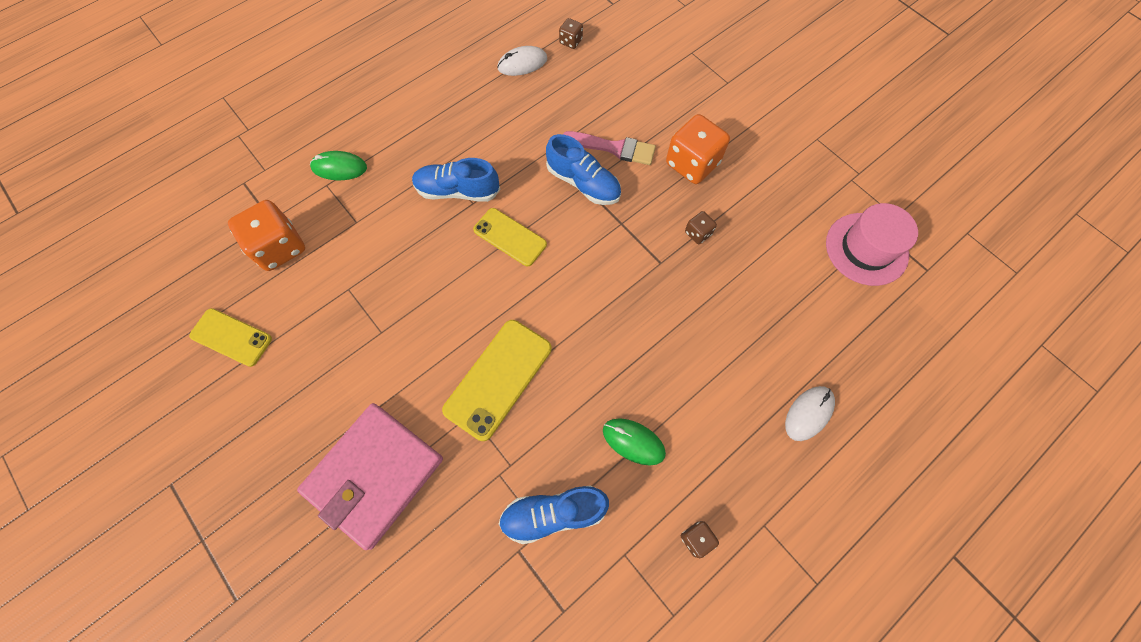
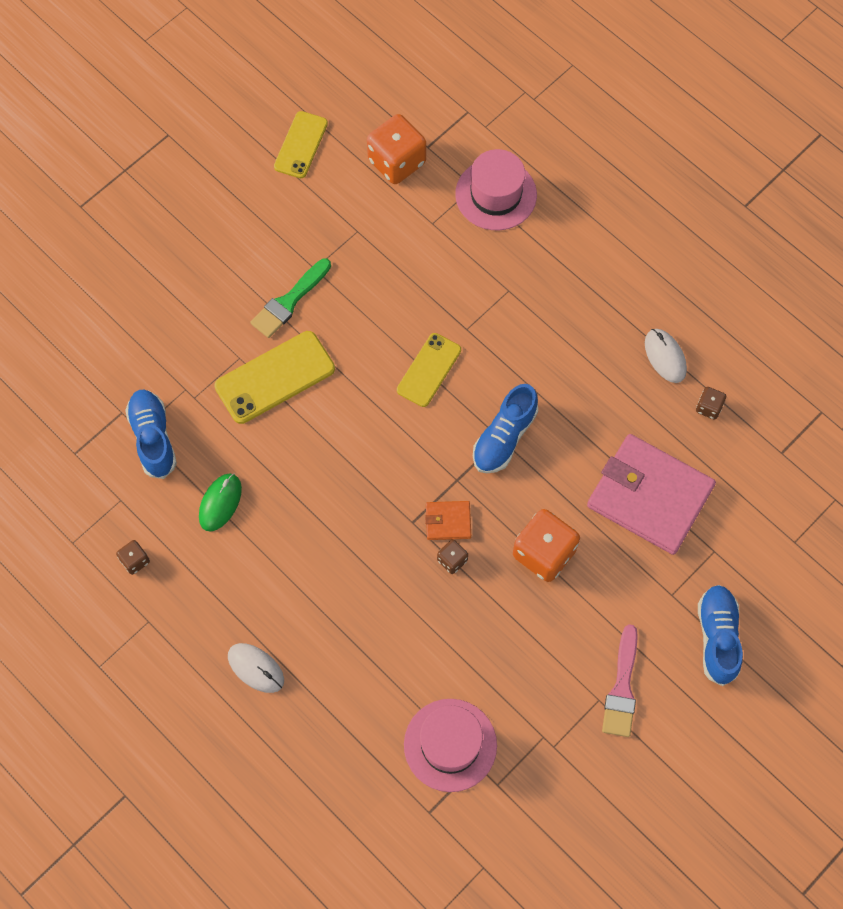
camera: 85 degrees right, 0 degrees up
pink wallet [297,403,443,550] -> pink wallet moved to [587,434,716,555]
green mouse [310,151,367,180] -> pink hat [455,149,537,230]
blue shoe [412,158,501,202] -> blue shoe moved to [698,585,743,686]
yellow phone [442,320,552,441] -> yellow phone turned 60 degrees counterclockwise [214,331,335,424]
pink brush [563,131,656,165] -> pink brush moved to [602,624,638,737]
none -> green brush [250,258,331,338]
none -> orange wallet [425,501,471,540]

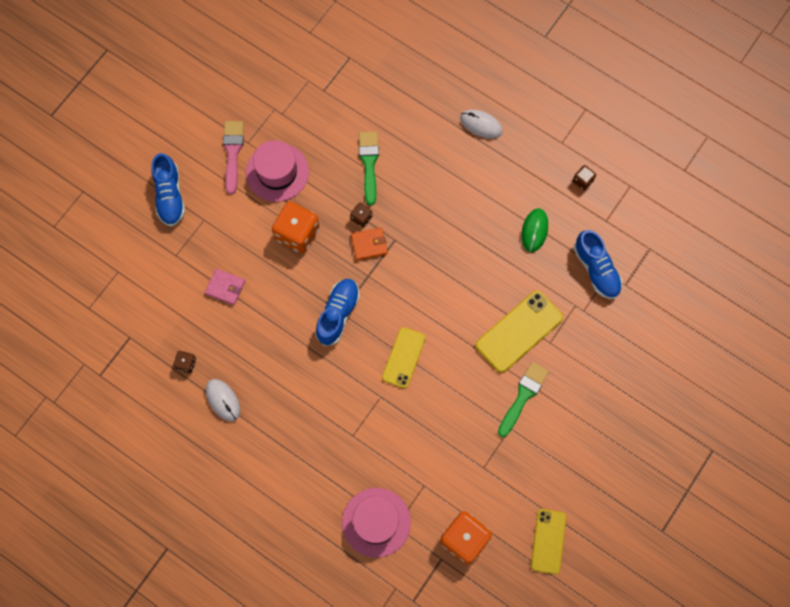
camera: 170 degrees right, 5 degrees up
pink hat [404,699,497,792] -> pink hat moved to [246,140,309,202]
pink wallet [587,434,716,555] -> pink wallet [205,269,245,305], size x0.44
none -> green brush [359,132,379,205]

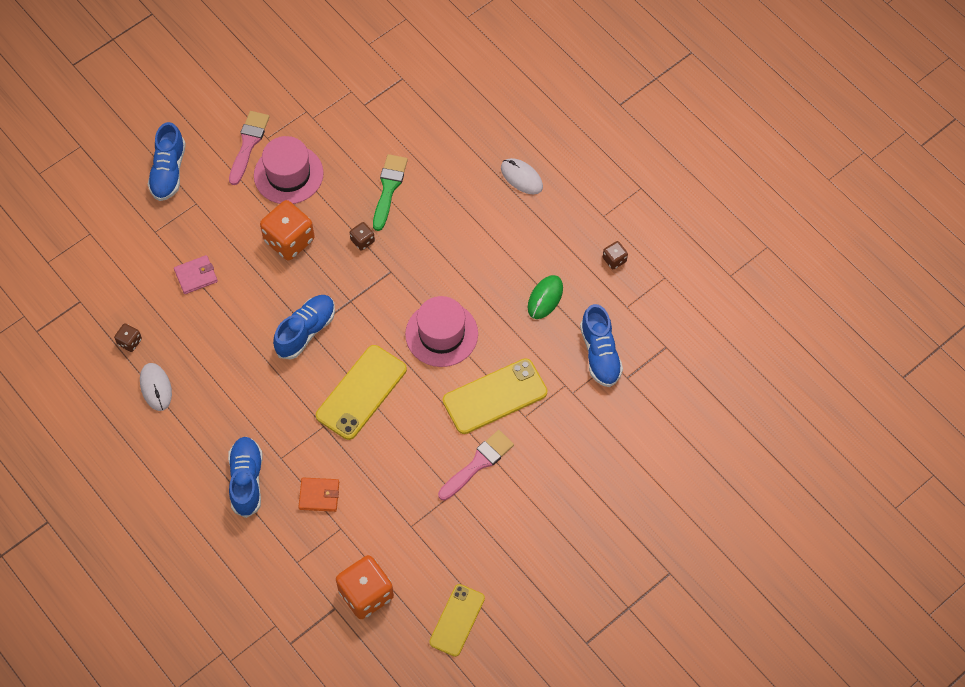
camera: 15 degrees right, 10 degrees down
pink wallet [205,269,245,305] -> pink wallet turned 60 degrees counterclockwise [174,255,218,294]
pink hat [342,488,411,558] -> pink hat moved to [405,296,478,367]
orange wallet [351,228,387,260] -> orange wallet moved to [298,478,339,512]
yellow phone [382,327,426,388] -> yellow phone [316,345,407,440], size x1.51
green brush [498,362,549,437] -> pink brush [438,430,514,500]
none -> blue shoe [228,437,263,518]

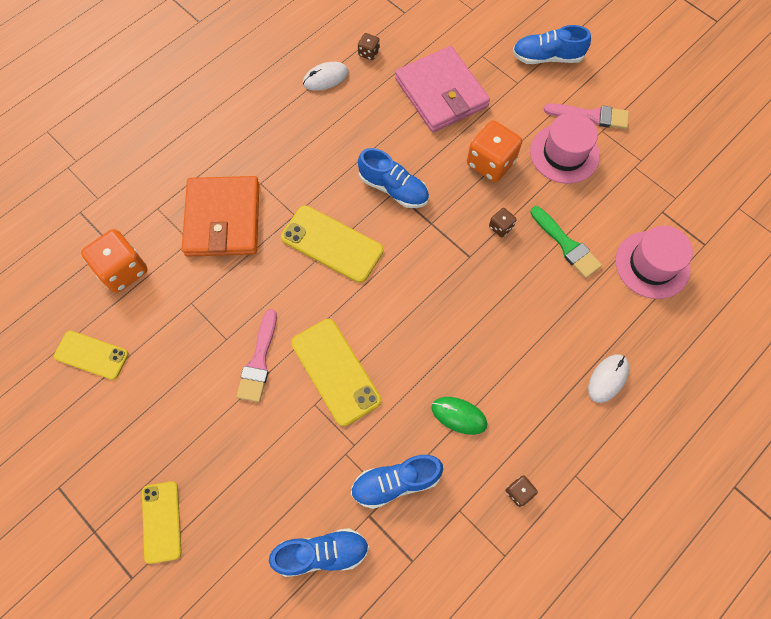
camera: 85 degrees right, 5 degrees up
pink wallet [174,255,218,294] -> pink wallet [395,46,490,132], size x2.28
blue shoe [228,437,263,518] -> blue shoe moved to [269,528,369,577]
orange wallet [298,478,339,512] -> orange wallet [182,176,259,257], size x2.28
green brush [373,154,408,231] -> green brush turned 45 degrees clockwise [531,206,602,278]
pink hat [405,296,478,367] -> pink hat moved to [615,226,693,299]
pink brush [438,430,514,500] -> pink brush turned 60 degrees clockwise [236,309,277,402]
none -> yellow phone [142,481,182,564]

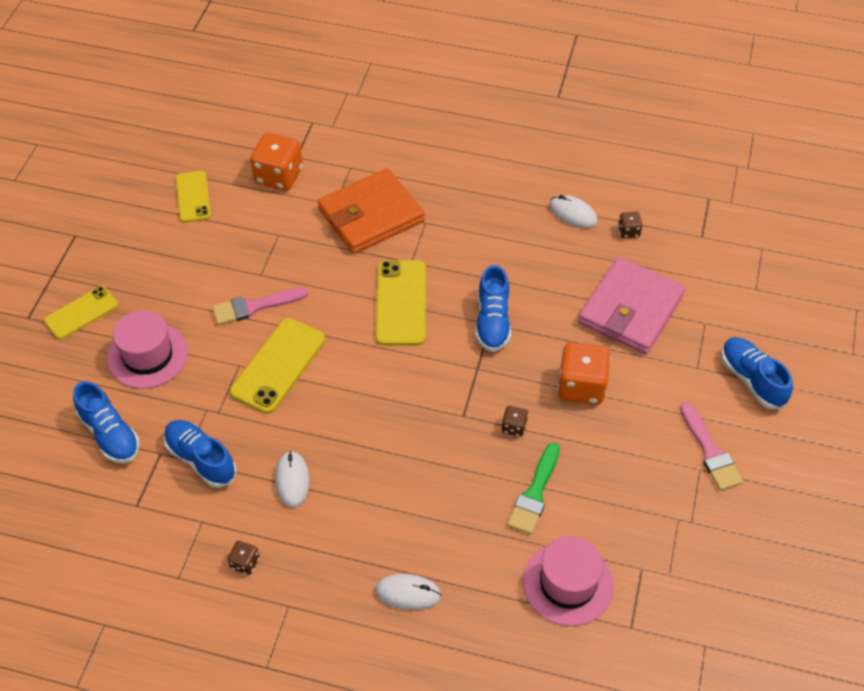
camera: 60 degrees right, 15 degrees down
green mouse [432,397,488,435] -> white mouse [275,451,310,508]
pink hat [530,113,600,184] -> pink hat moved to [107,310,188,389]

